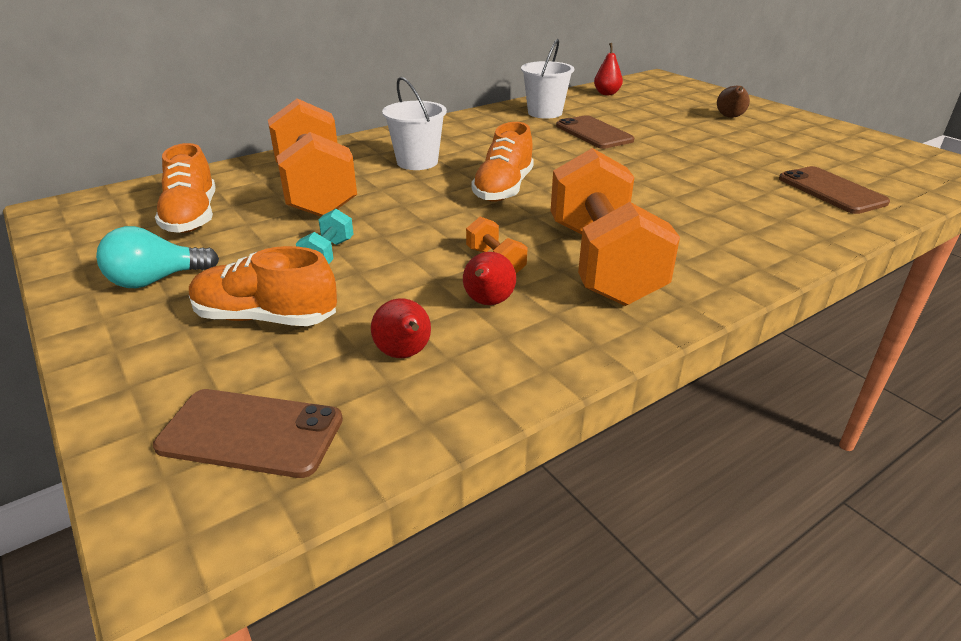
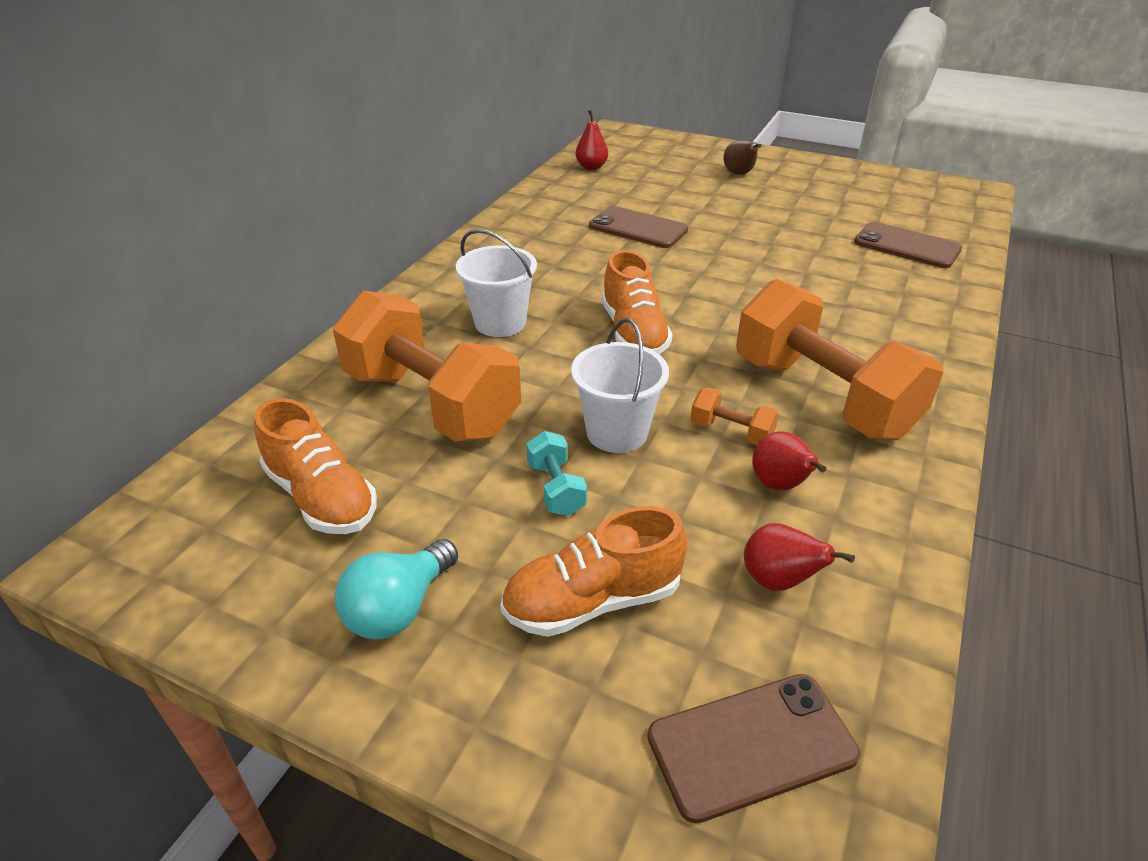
camera: 30 degrees left, 5 degrees up
white bucket [521,39,574,119] -> white bucket moved to [571,318,669,453]

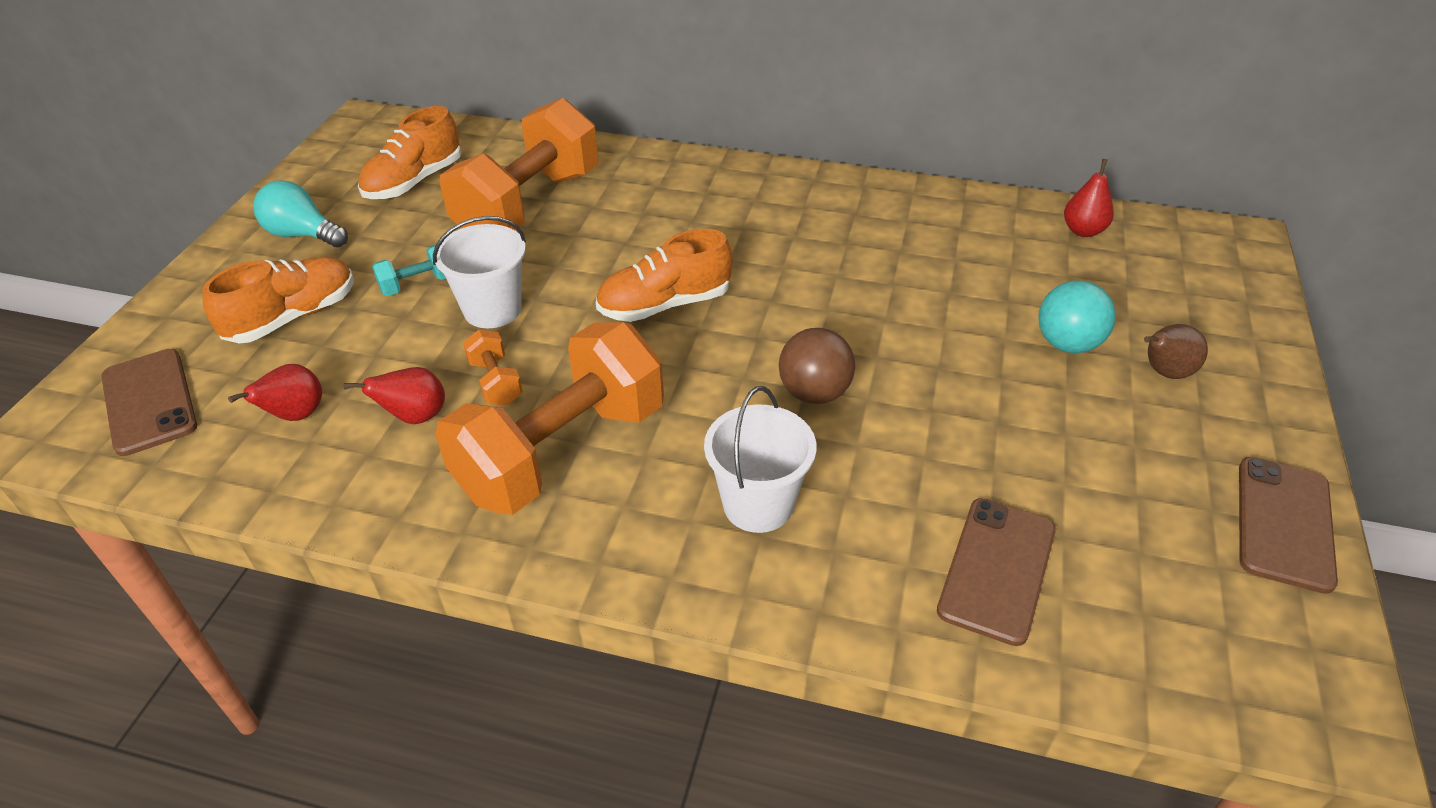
camera: 80 degrees right, 5 degrees up
white bucket [456,229,537,337] -> white bucket moved to [704,386,817,533]
orange shoe [501,506,688,637] -> orange shoe turned 75 degrees clockwise [202,257,354,343]
brown phone [589,206,688,248] -> brown phone moved to [1239,457,1338,594]
orange dumbbell [690,387,779,445] -> orange dumbbell turned 45 degrees counterclockwise [463,330,523,406]
none -> brown ball [779,328,855,404]
none -> turquoise ball [1038,280,1116,353]

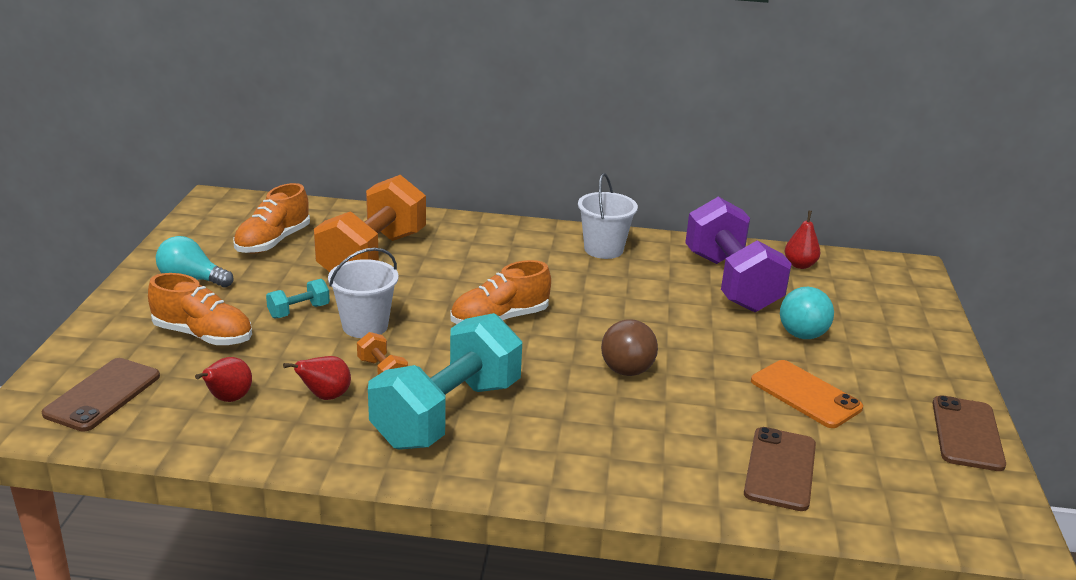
camera: 10 degrees left, 15 degrees down
brown phone [101,349,197,456] -> brown phone turned 60 degrees clockwise [42,358,160,432]
orange shoe [202,257,354,343] -> orange shoe turned 75 degrees clockwise [148,273,252,345]
orange dumbbell [435,322,664,515] -> turquoise dumbbell [368,313,522,450]
white bucket [704,386,817,533] -> white bucket moved to [578,173,638,259]
brown pear [1144,324,1208,379] -> none
none -> purple dumbbell [685,197,792,312]
none -> orange phone [751,360,863,428]

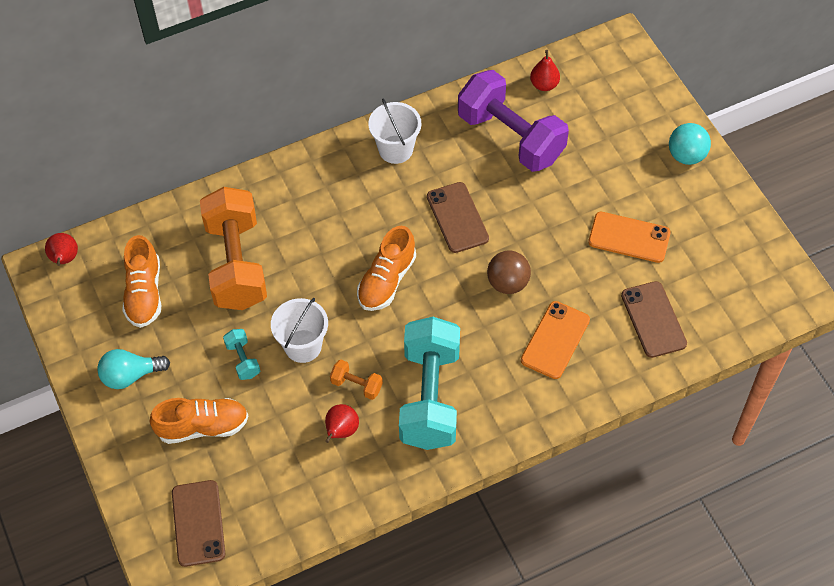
camera: 30 degrees left, 30 degrees up
red pear [195,357,252,402] -> red pear moved to [45,233,78,266]
turquoise dumbbell [266,279,330,318] -> turquoise dumbbell turned 45 degrees counterclockwise [223,329,260,380]
turquoise ball [780,287,834,339] -> turquoise ball moved to [669,123,711,165]
brown phone [932,395,1006,471] -> brown phone moved to [427,182,489,253]
none -> orange phone [521,301,590,379]

